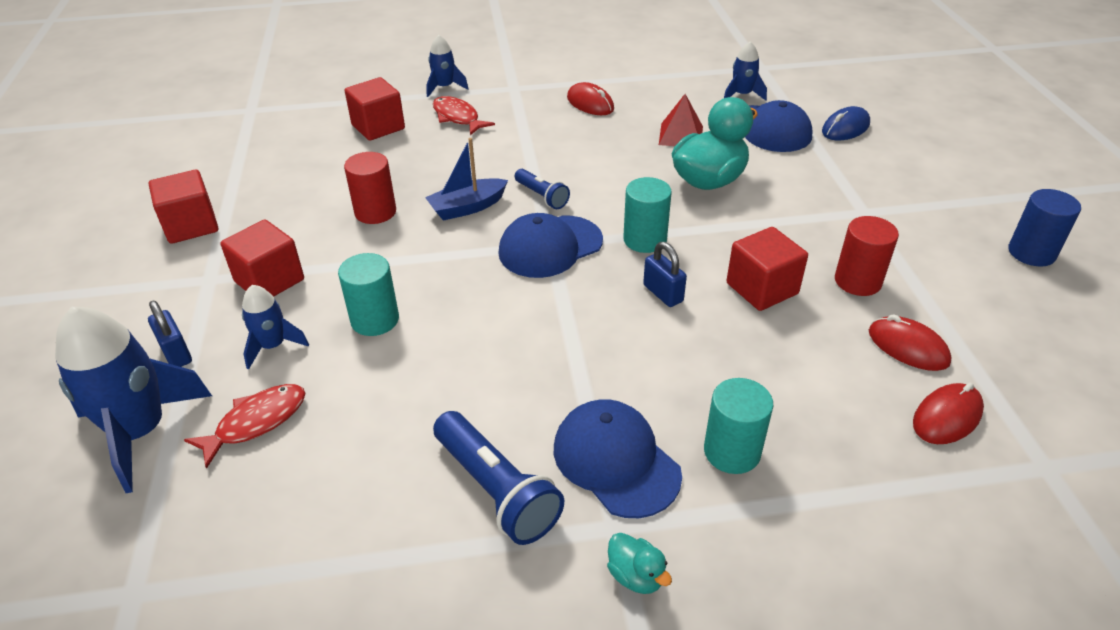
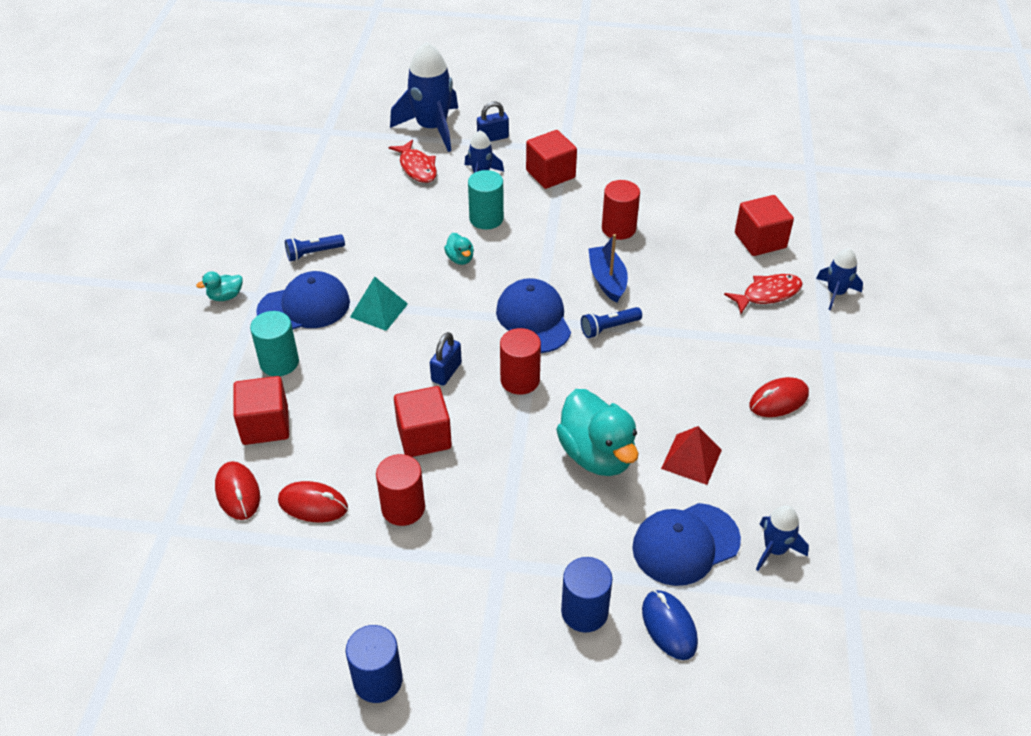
camera: 105 degrees right, 5 degrees up
red cube [149,170,218,244] -> red cube moved to [233,376,289,445]
blue flashlight [433,411,564,545] -> blue flashlight [285,234,345,261], size x0.58
turquoise cylinder [623,177,672,253] -> red cylinder [500,328,541,395]
blue padlock [643,242,687,307] -> blue padlock turned 45 degrees counterclockwise [430,332,462,386]
red mouse [869,314,952,371] -> red mouse turned 45 degrees clockwise [278,481,348,522]
none -> turquoise pyramid [350,277,408,331]
none -> turquoise duck [444,233,474,265]
none -> blue cylinder [561,557,613,632]

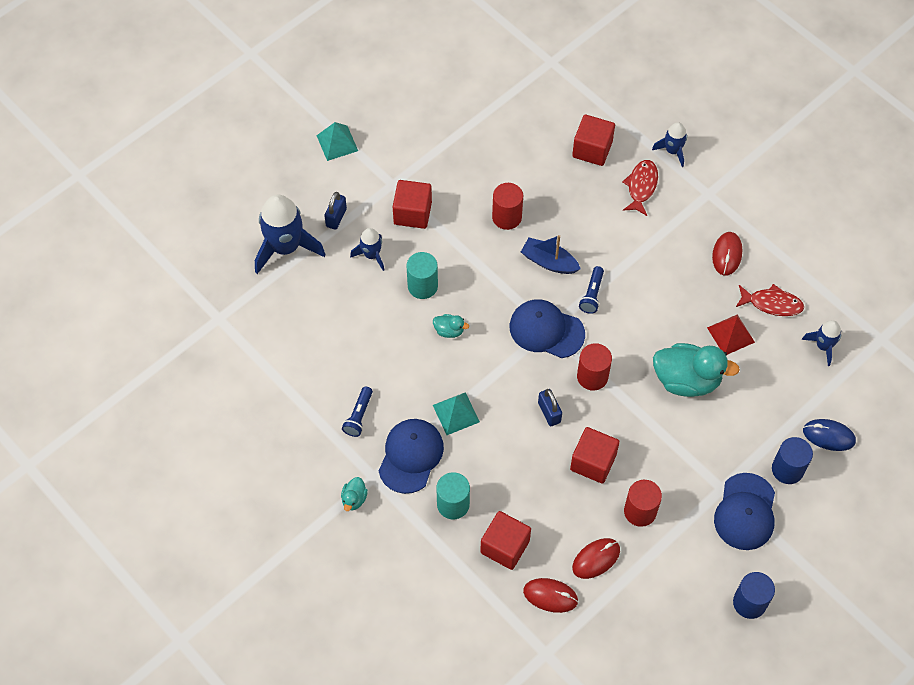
camera: 50 degrees left, 15 degrees up
red fish [389,139,437,183] -> red fish moved to [736,284,804,316]
blue cap [632,503,741,586] -> blue cap moved to [714,473,775,550]
none -> turquoise pyramid [316,122,358,161]

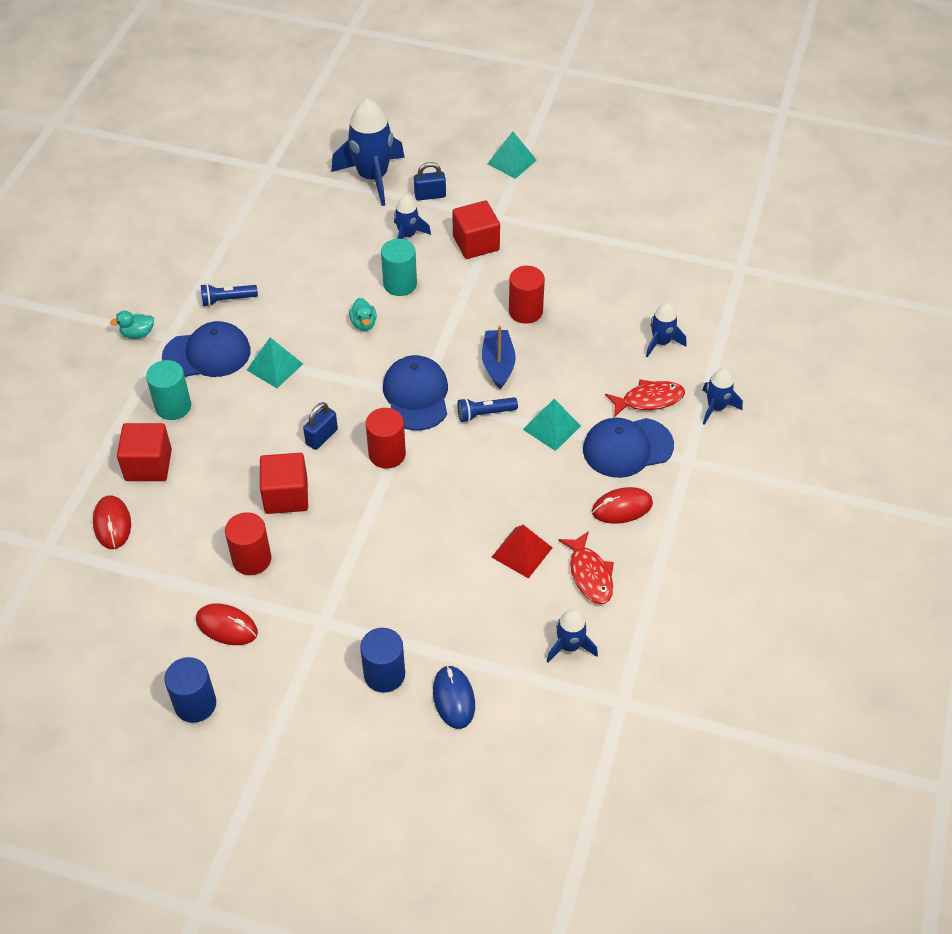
camera: 60 degrees right, 10 degrees down
red cube [572,114,615,166] -> blue rocket [646,303,686,357]
red mouse [572,538,620,579] -> red mouse moved to [196,604,258,645]
turquoise duck [653,343,740,397] -> none
blue cap [714,473,775,550] -> blue cap moved to [583,418,674,478]
none -> turquoise pyramid [523,399,581,451]

